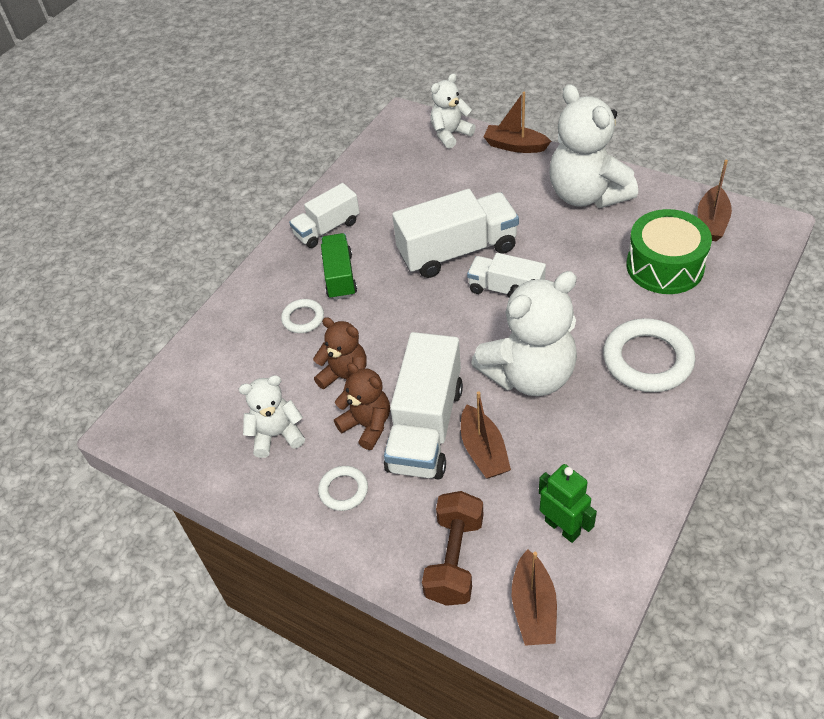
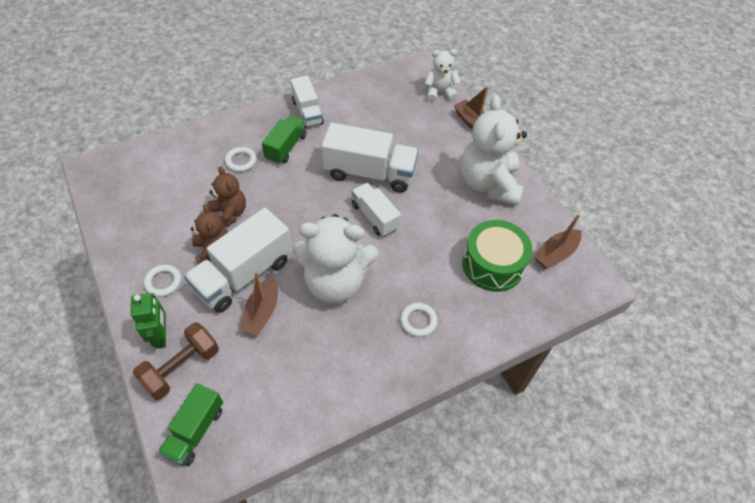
camera: 25 degrees right, 5 degrees up
white teddy bear [239,375,305,458] -> none
white truck [289,183,360,248] -> white truck turned 105 degrees counterclockwise [291,76,324,128]
brown boat [512,549,557,646] -> green truck [158,383,223,466]
green robot [539,464,597,543] -> green robot moved to [131,293,166,349]
white ring [603,318,695,392] -> white ring [400,303,438,337], size x0.52

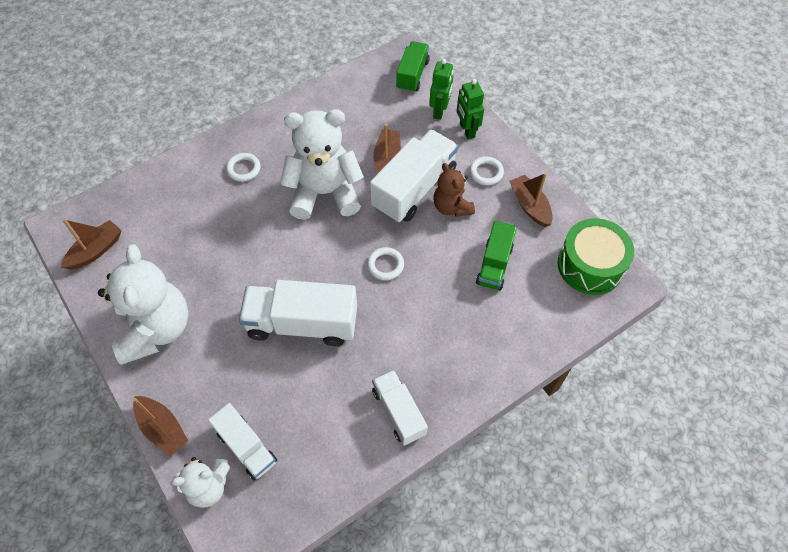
camera: 175 degrees right, 5 degrees up
brown dumbbell [133,323,219,400] -> green robot [429,59,453,120]
brown teddy bear [208,166,246,228] -> none
white ring [225,147,257,172] -> white ring moved to [367,247,404,280]
green truck [262,115,307,164] -> green truck moved to [476,221,517,290]
white truck [352,183,401,236] -> white truck moved to [208,403,277,480]
green drum [462,220,532,292] -> green drum moved to [558,218,634,295]
none -> brown boat [509,173,553,227]

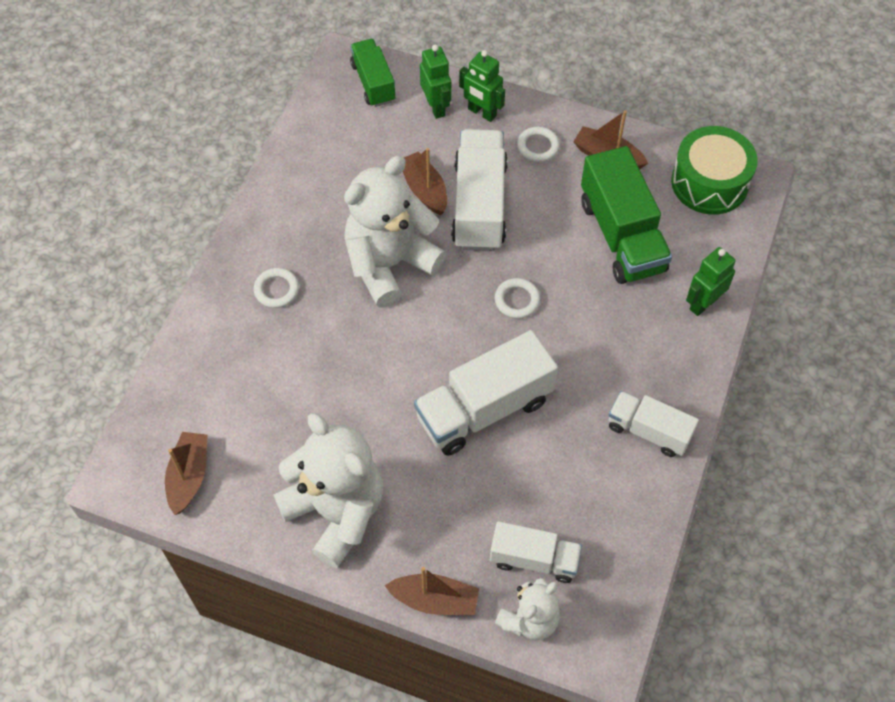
camera: 35 degrees left, 0 degrees up
brown teddy bear [433,163,475,217] -> none
green truck [476,221,517,290] -> green truck [581,146,672,284], size x1.66
none -> green robot [686,247,736,316]

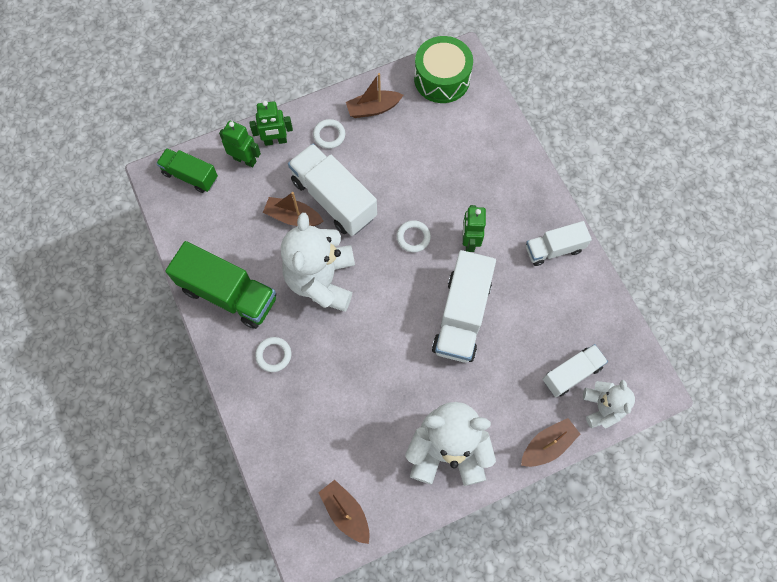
camera: 45 degrees left, 10 degrees up
green truck [581,146,672,284] -> green truck moved to [165,241,276,329]
green robot [686,247,736,316] -> green robot moved to [463,205,486,252]

